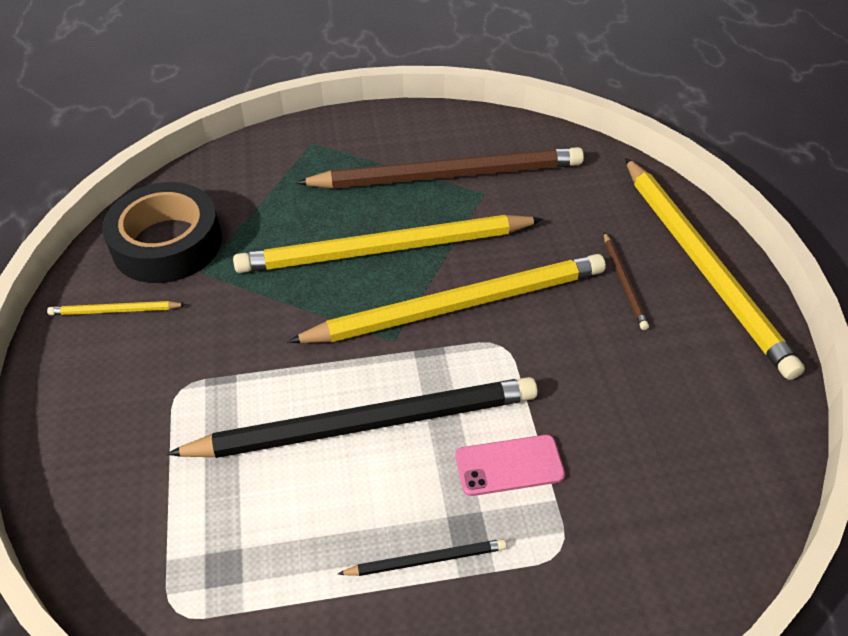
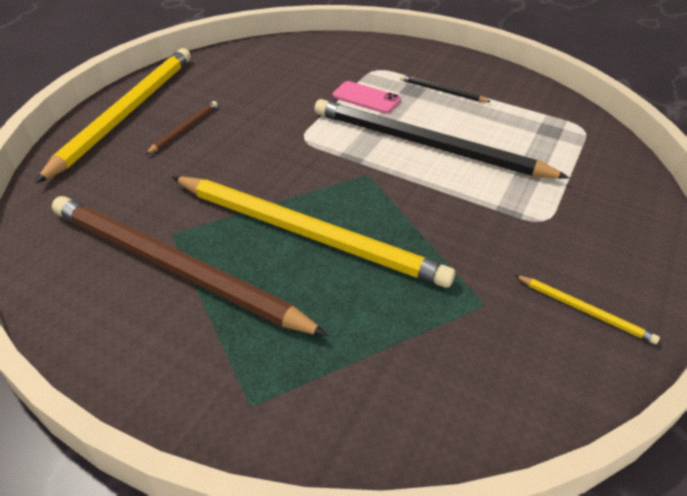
camera: 145 degrees left, 5 degrees down
black tape [102,182,222,283] -> none
yellow pencil [287,254,606,343] -> none

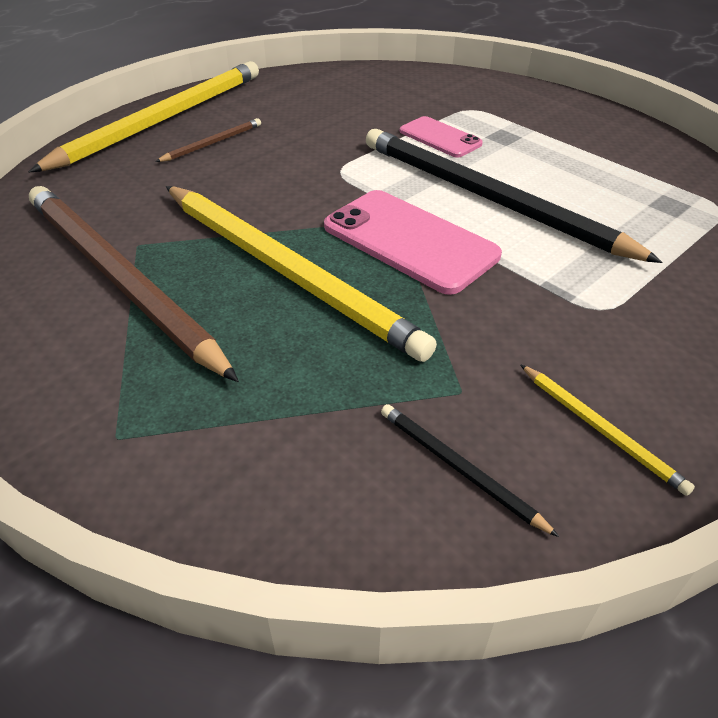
camera: 20 degrees right, 0 degrees up
black pencil [400,75,491,102] -> black pencil moved to [381,404,559,537]
none -> pink phone [324,190,502,295]

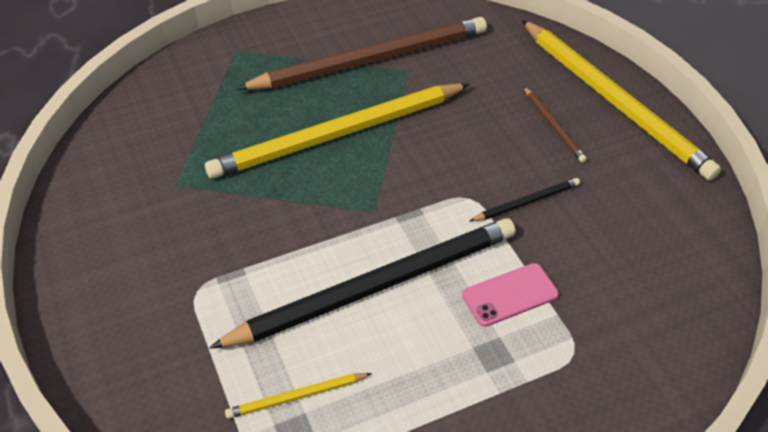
camera: 110 degrees right, 5 degrees up
pink phone [324,190,502,295] -> none
black pencil [381,404,559,537] -> black pencil moved to [470,178,580,221]
yellow pencil [520,364,695,496] -> yellow pencil moved to [225,373,372,419]

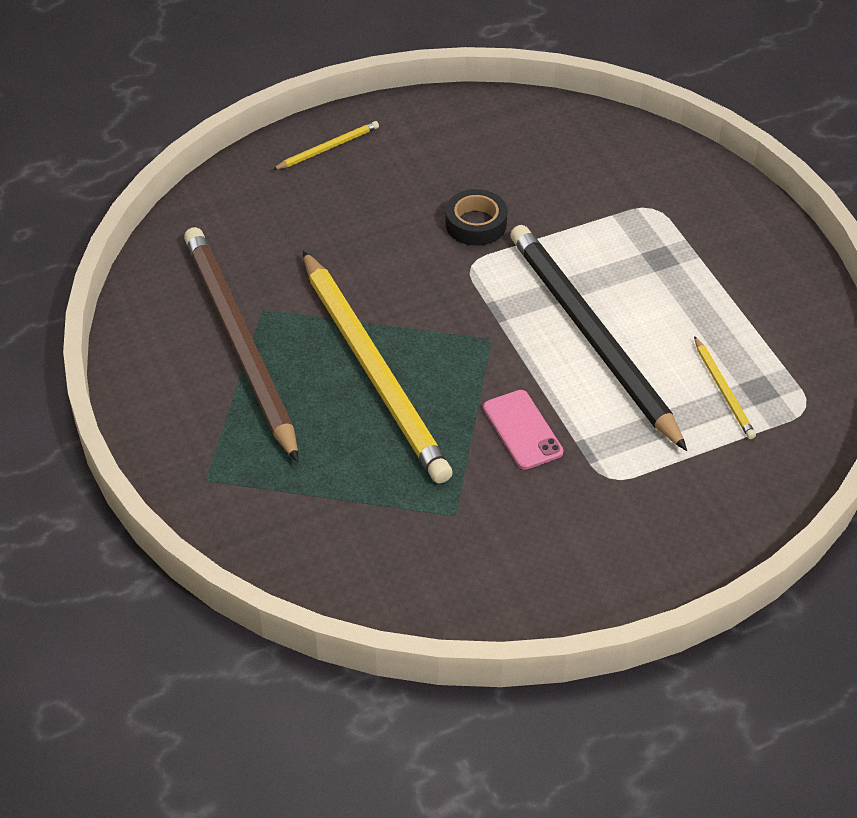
camera: 90 degrees left, 0 degrees up
pink phone [462,263,559,327] -> pink phone moved to [483,390,563,470]
black pencil [470,178,580,221] -> black tape [446,189,507,246]
yellow pencil [522,20,721,181] -> yellow pencil [272,121,379,170], size x0.41
brown pencil [524,87,587,163] -> none

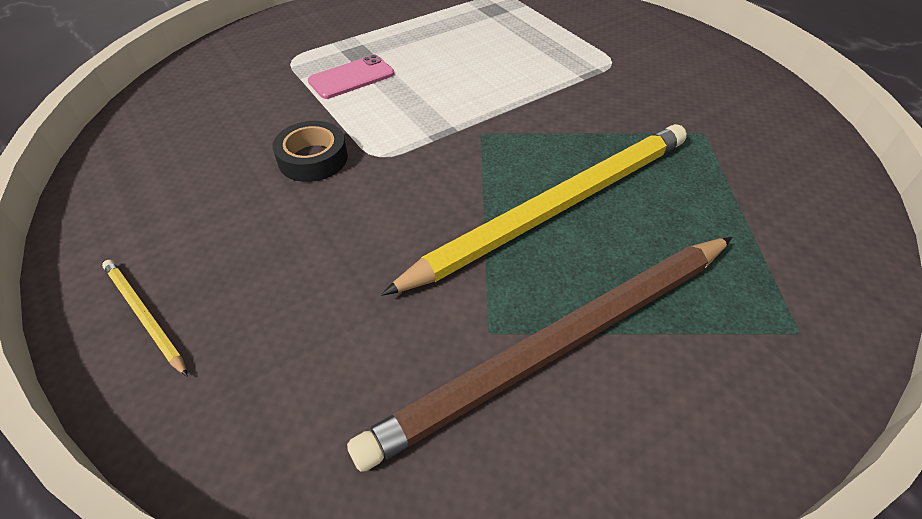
camera: 100 degrees left, 0 degrees up
pink phone [483,390,563,470] -> pink phone moved to [308,55,394,99]
black pencil [510,225,687,451] -> none
yellow pencil [694,336,756,439] -> none

